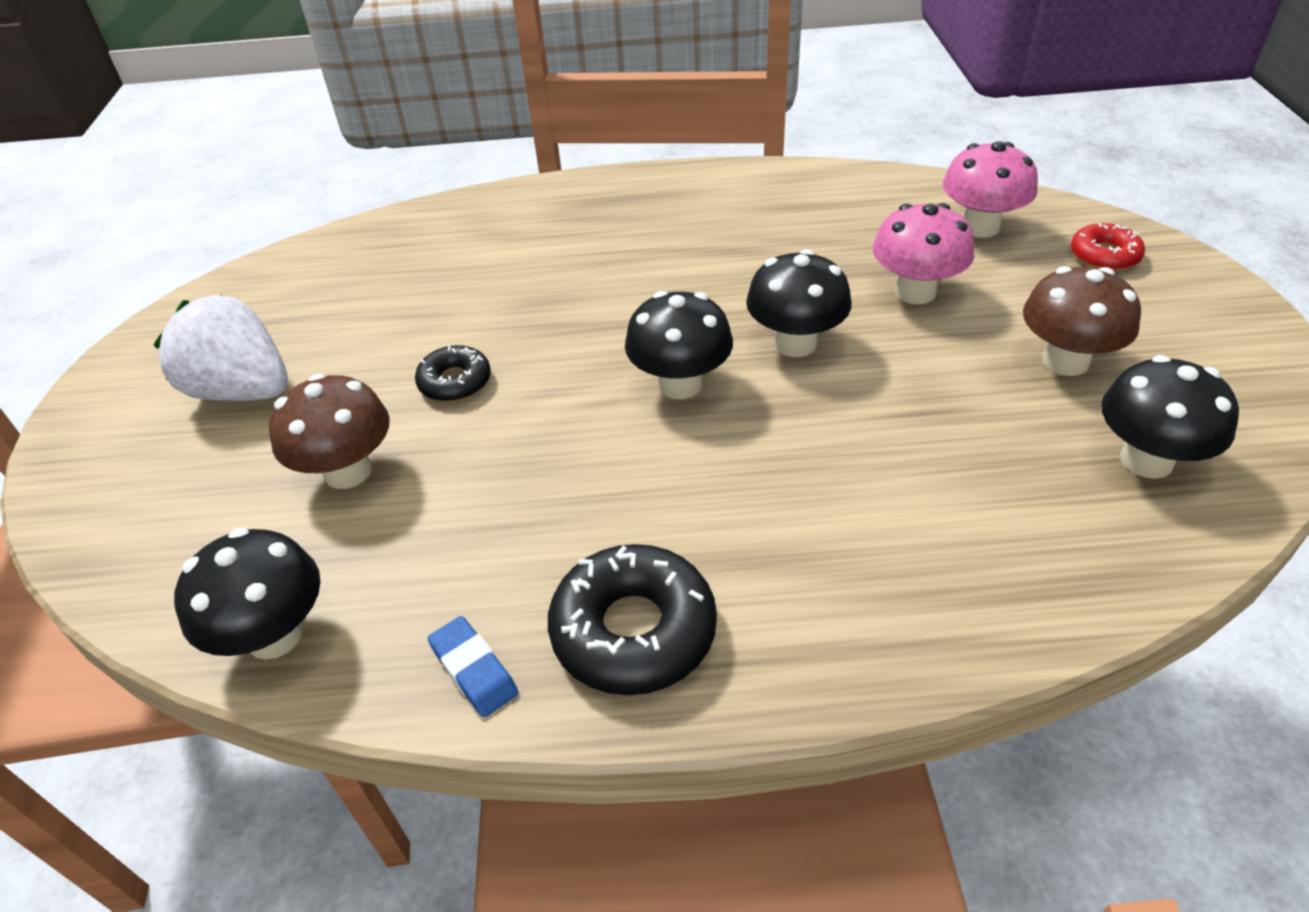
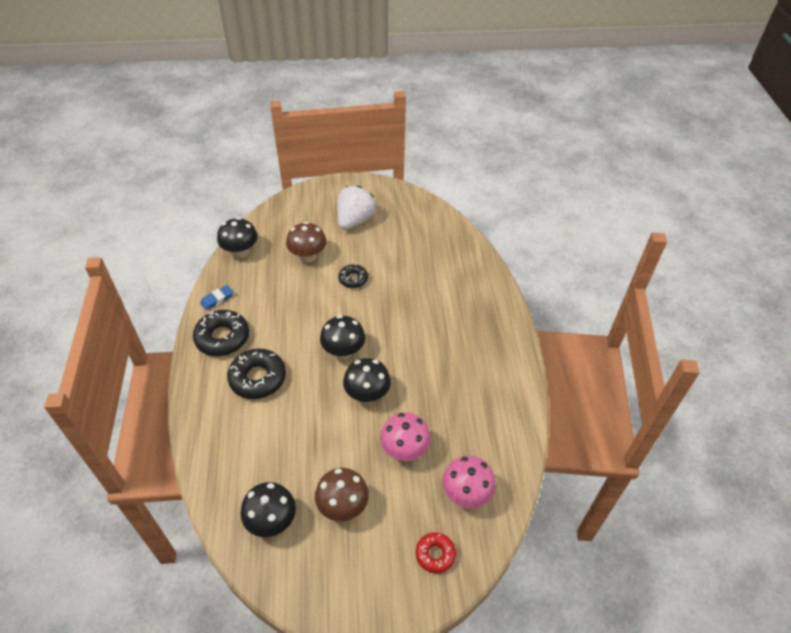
camera: 85 degrees right, 5 degrees up
none -> black donut [227,349,286,399]

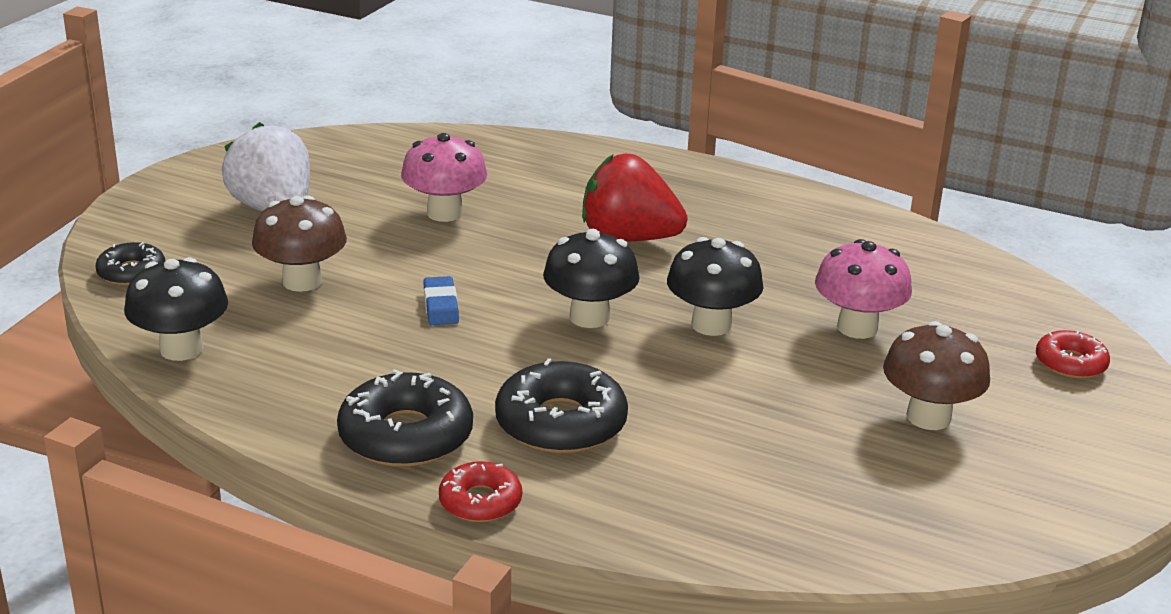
camera: 60 degrees left, 20 degrees down
blue eraser [200,285,233,310] -> blue eraser moved to [423,276,459,325]
black mushroom [241,482,296,537] -> none
black donut [338,264,368,288] -> black donut moved to [95,242,165,286]
pink mushroom [443,456,496,508] -> pink mushroom moved to [401,133,487,222]
none -> red donut [439,461,522,522]
none -> red strawberry [582,154,687,242]

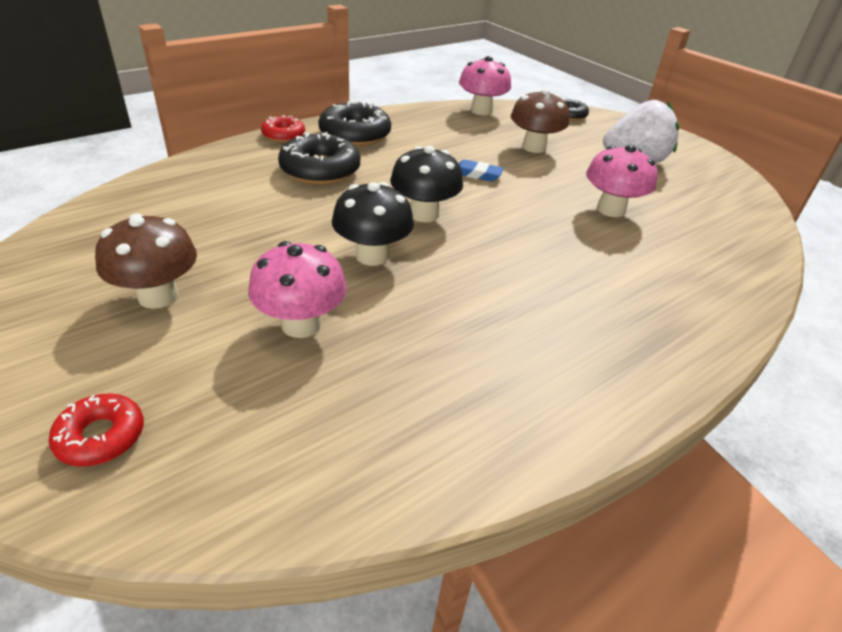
camera: 115 degrees right, 10 degrees up
black mushroom [124,257,228,361] -> pink mushroom [459,56,511,115]
red strawberry [582,154,687,242] -> none

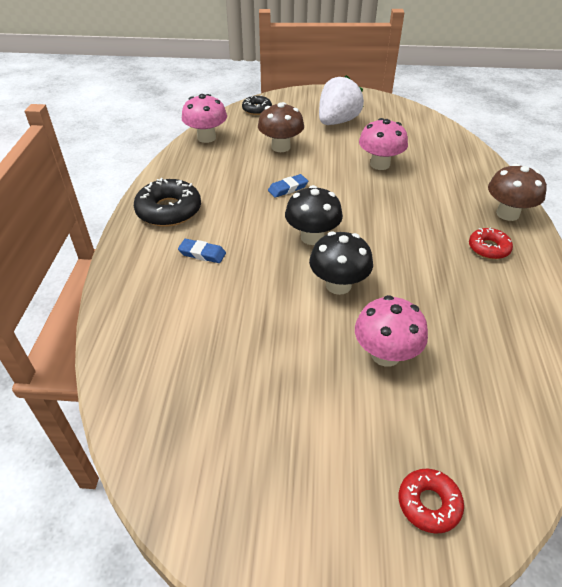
camera: 45 degrees left, 5 degrees up
brown mushroom [95,213,197,309] -> brown mushroom moved to [488,164,547,221]
red donut [261,115,305,142] -> red donut moved to [469,227,513,259]
black donut [278,132,360,185] -> blue eraser [178,239,226,263]

